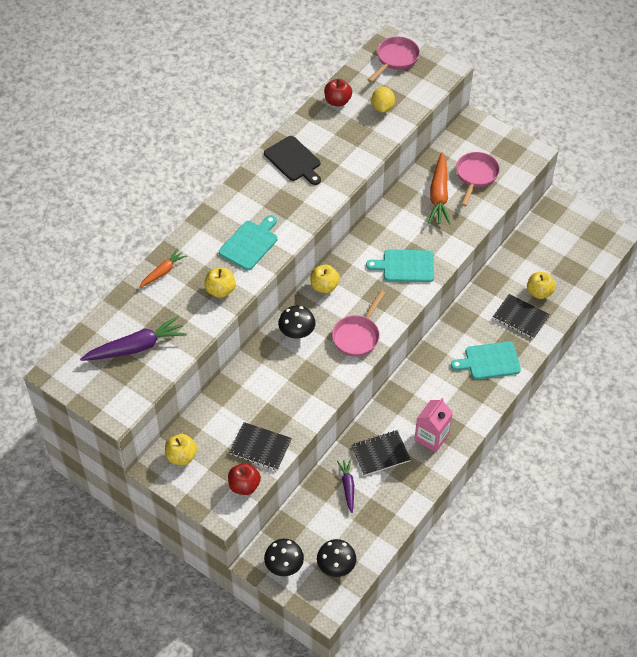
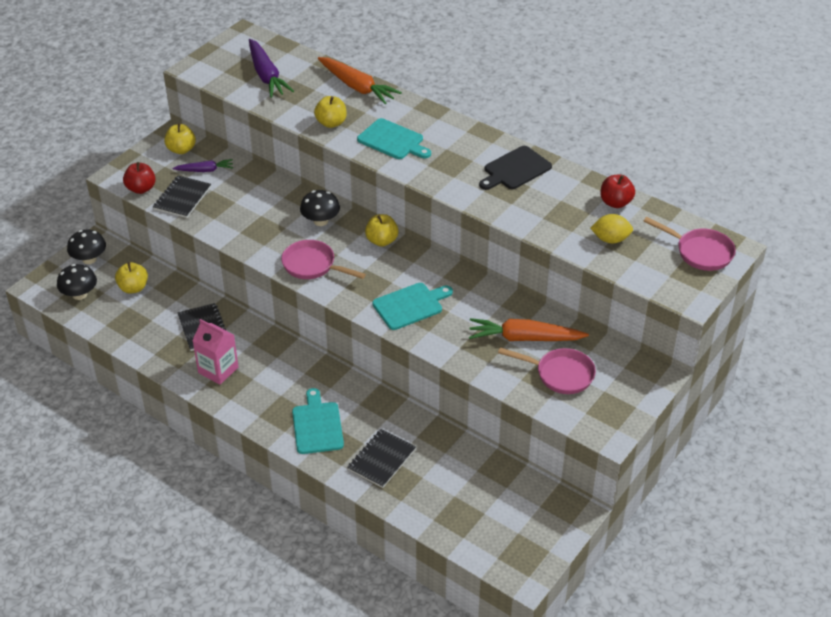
camera: 90 degrees right, 10 degrees down
orange carrot [139,249,187,288] -> orange carrot [318,57,402,104], size x1.73
purple carrot [337,459,354,513] -> purple carrot moved to [172,159,233,172]
turquoise cutting board [366,249,434,282] -> turquoise cutting board turned 60 degrees clockwise [372,283,453,330]
yellow apple [527,272,555,299] -> yellow apple moved to [115,262,148,294]

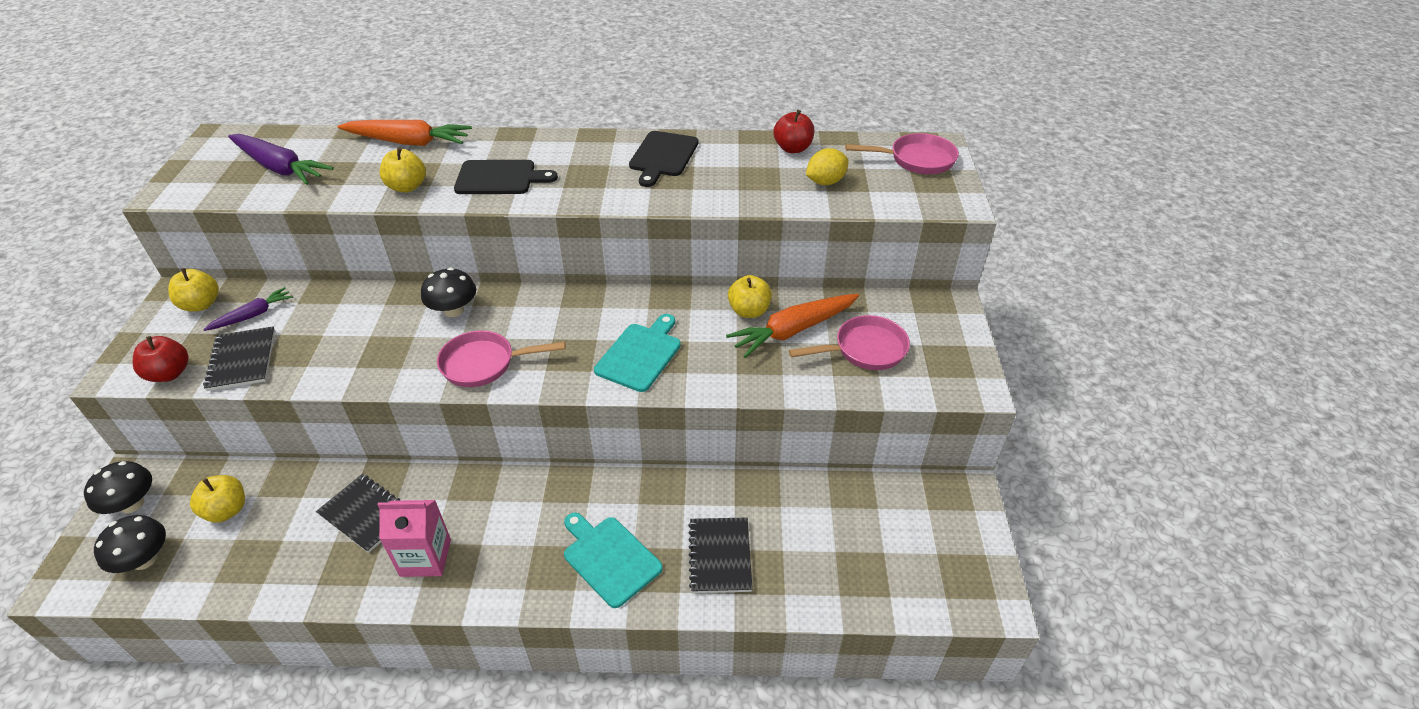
camera: 35 degrees left, 0 degrees up
turquoise cutting board [357,118,431,159] -> black cutting board [454,160,558,194]
yellow apple [365,214,399,247] -> yellow apple moved to [728,275,772,318]

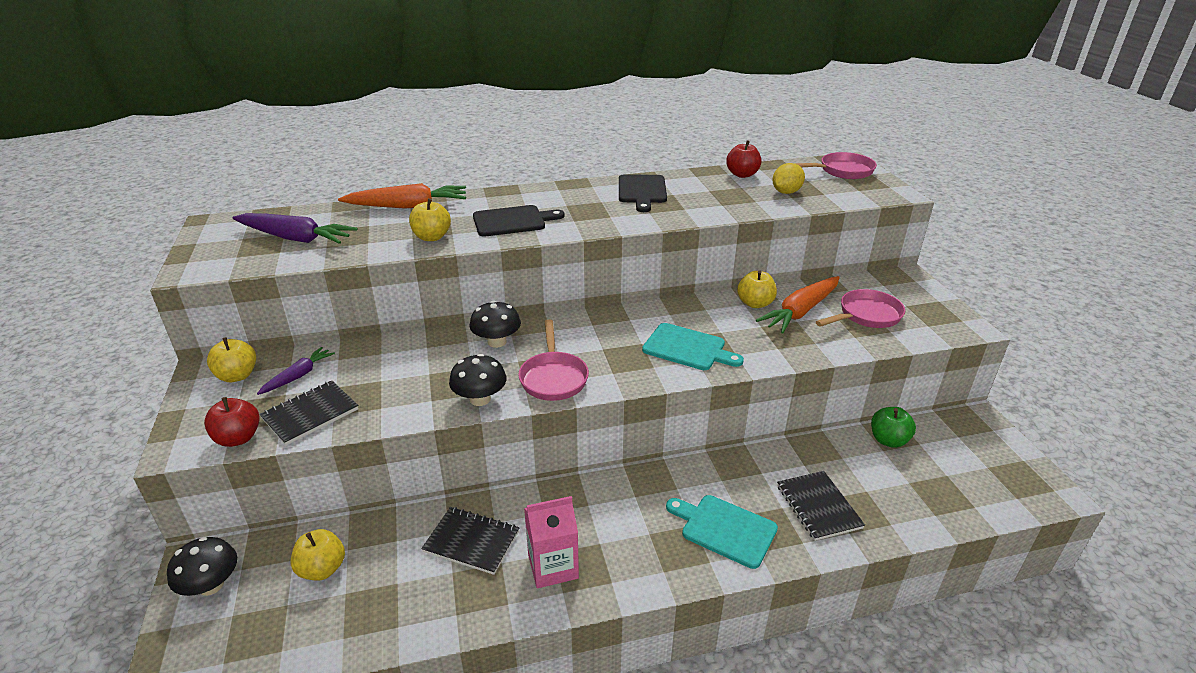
camera: 15 degrees left, 10 degrees down
black mushroom [94,515,166,573] -> black mushroom moved to [449,354,507,406]
black notebook [203,326,275,391] -> black notebook turned 75 degrees clockwise [260,381,359,445]
pink pan [437,330,565,387] -> pink pan turned 75 degrees counterclockwise [519,319,589,401]
turquoise cutting board [594,314,681,392] -> turquoise cutting board turned 105 degrees clockwise [642,323,744,370]
none -> green apple [871,407,916,448]

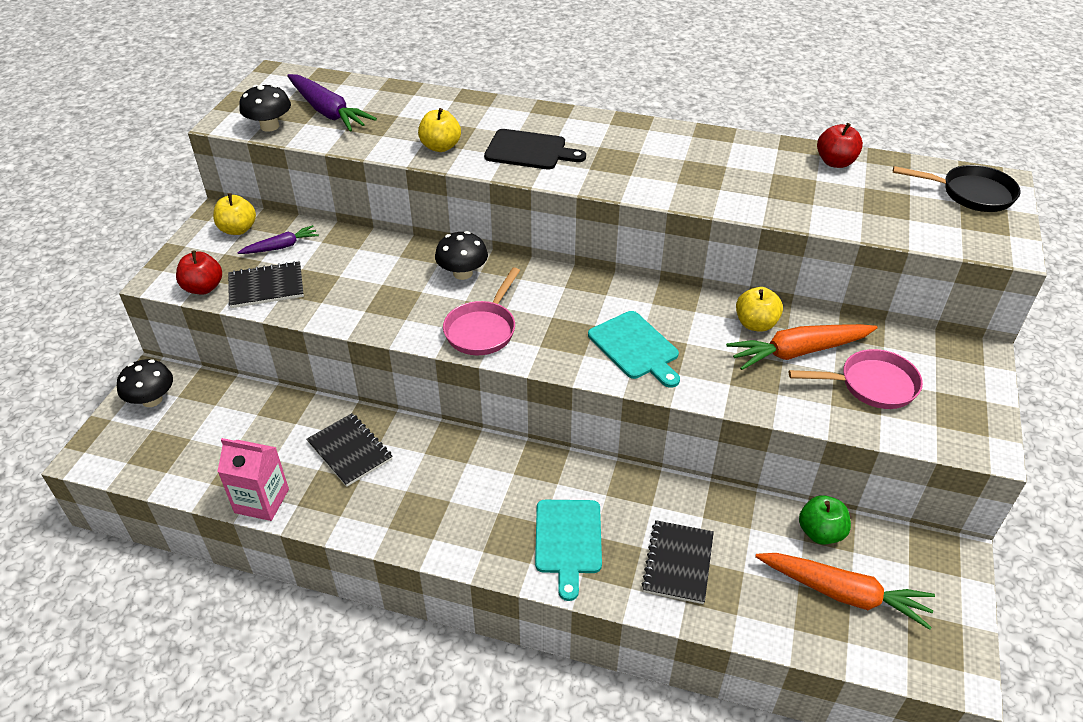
camera: 30 degrees right, 10 degrees up
yellow apple [291,529,345,581] -> none
orange carrot [338,183,466,208] -> orange carrot moved to [755,553,935,630]
black mushroom [449,354,507,406] -> black mushroom moved to [239,85,291,132]
pink carton [524,496,579,588] -> pink carton moved to [217,438,289,521]
black cutting board [619,175,667,212] -> none
turquoise cutting board [666,495,778,569] -> turquoise cutting board turned 150 degrees counterclockwise [535,500,602,601]
yellow lemon [772,163,805,194] -> none
pink pan [795,152,877,179] -> black pan [893,165,1021,212]

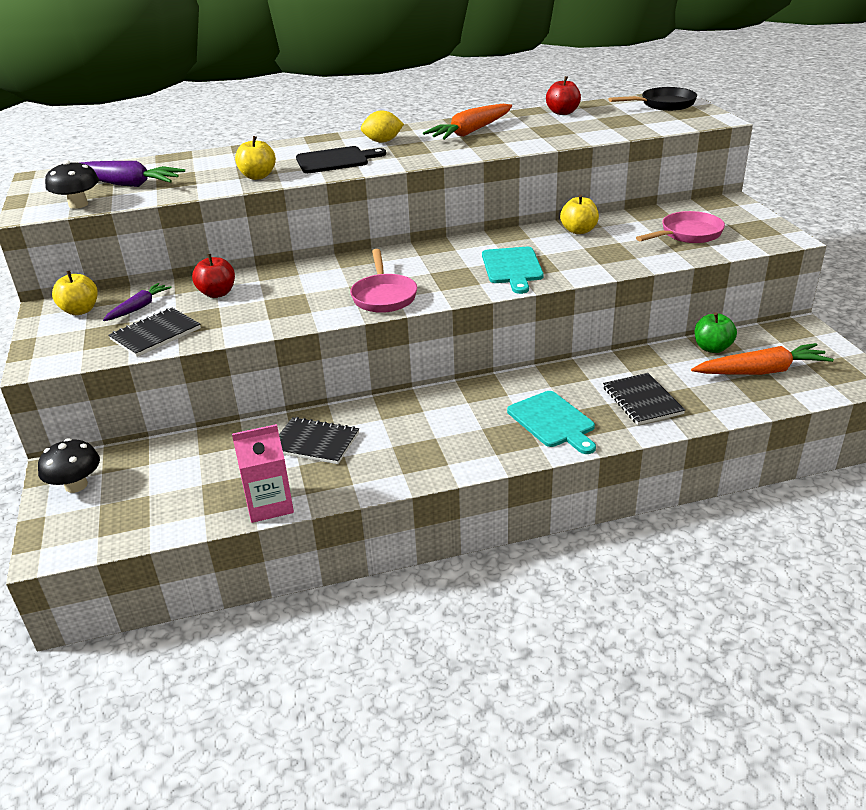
camera: 30 degrees left, 10 degrees down
red apple [176,251,222,295] -> red apple moved to [192,254,235,298]
black mushroom [435,231,488,280] -> none
turquoise cutting board [588,311,680,388] -> turquoise cutting board turned 60 degrees clockwise [482,247,544,294]
orange carrot [726,324,877,370] -> orange carrot moved to [423,104,512,140]
none -> yellow lemon [361,111,404,143]

